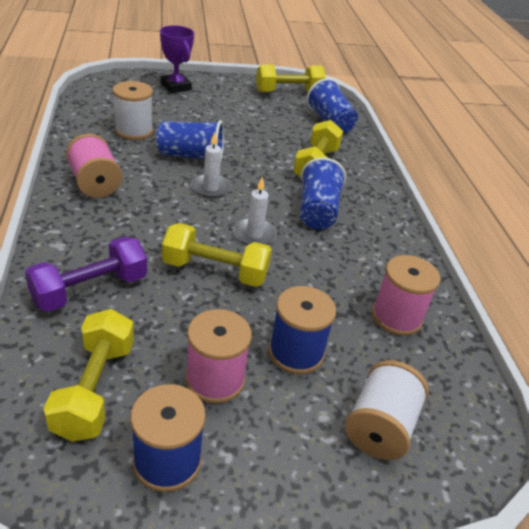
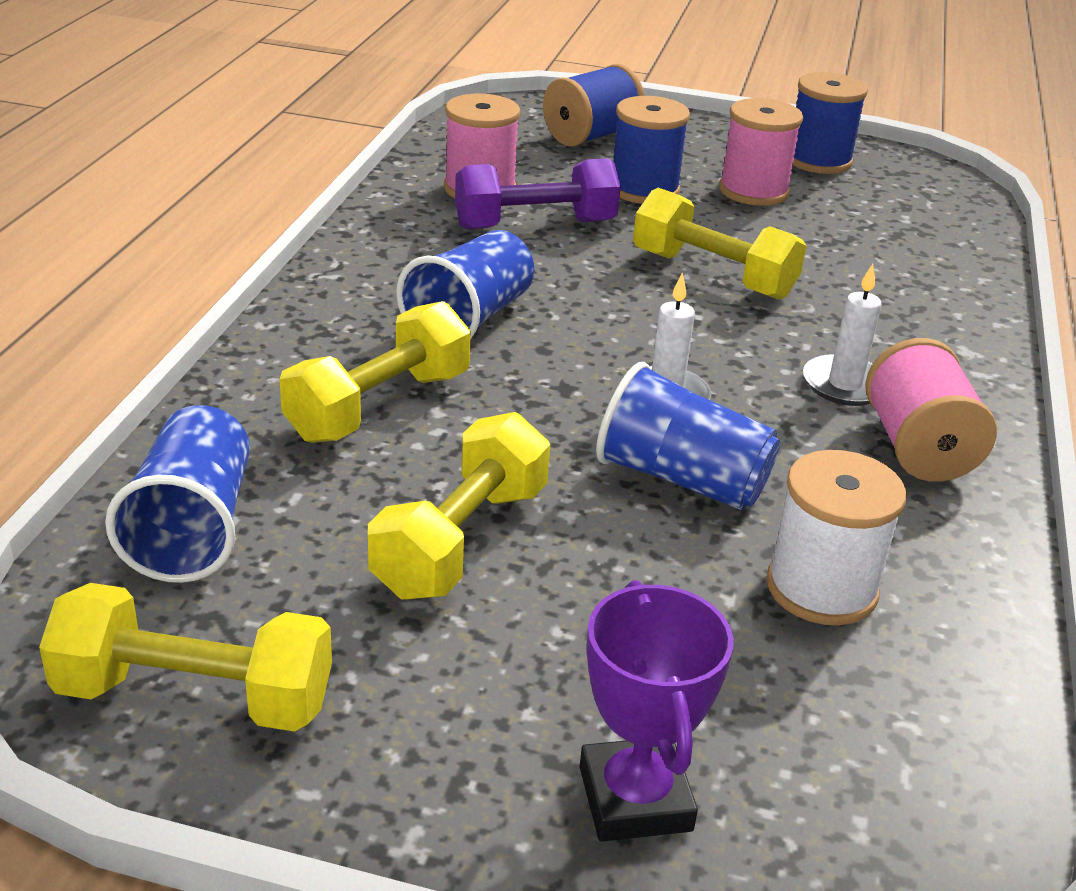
camera: 155 degrees left, 5 degrees down
purple dumbbell [25,236,147,312] -> purple dumbbell moved to [455,158,621,229]
yellow dumbbell [43,309,134,442] -> yellow dumbbell moved to [368,412,550,600]
white candle [233,177,277,245] -> white candle moved to [803,264,882,406]
white spool [345,360,429,460] -> blue spool [543,64,644,147]

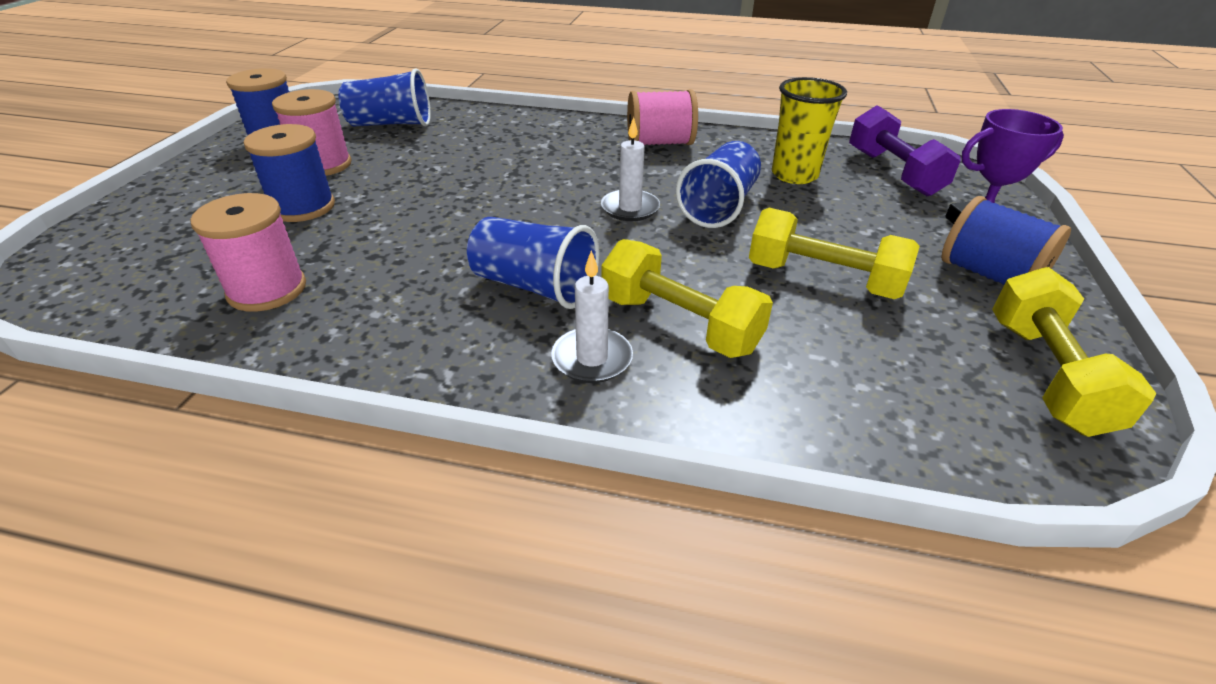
camera: 90 degrees left, 5 degrees up
blue cup [105,405,250,583] -> blue cup moved to [338,68,431,126]
purple dumbbell [455,158,621,229] -> purple dumbbell moved to [849,105,961,196]
blue spool [543,64,644,147] -> blue spool moved to [941,196,1071,285]
yellow dumbbell [633,188,806,300] -> none
white spool [767,450,906,625] -> yellow cup [772,77,847,184]
white candle [803,264,882,406] -> white candle moved to [551,250,633,383]

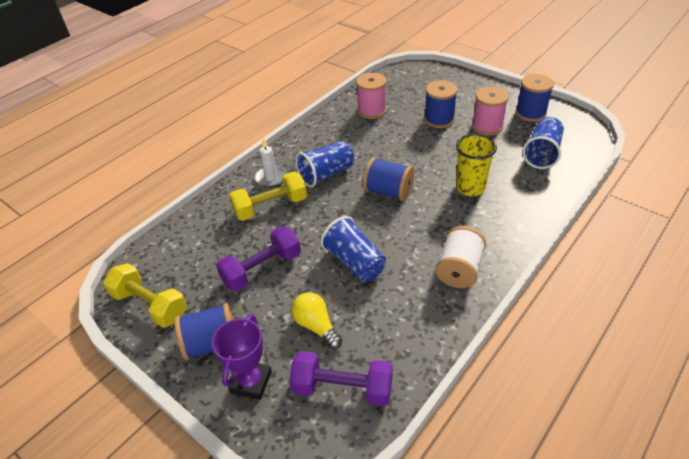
camera: 120 degrees right, 5 degrees up
white candle [601,117,660,221] -> none
pink spool [627,89,698,145] -> white spool [435,226,486,288]
yellow dumbbell [749,208,920,299] -> purple dumbbell [216,226,301,292]
yellow cup [772,77,847,184] -> yellow cup moved to [456,134,497,196]
none -> yellow light bulb [292,292,342,349]
none -> blue spool [363,157,414,201]

